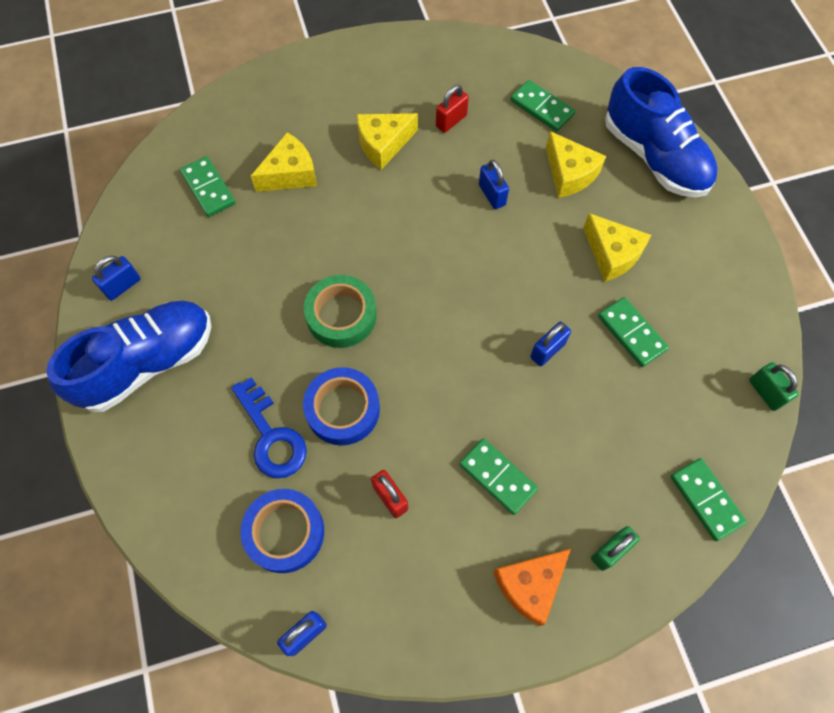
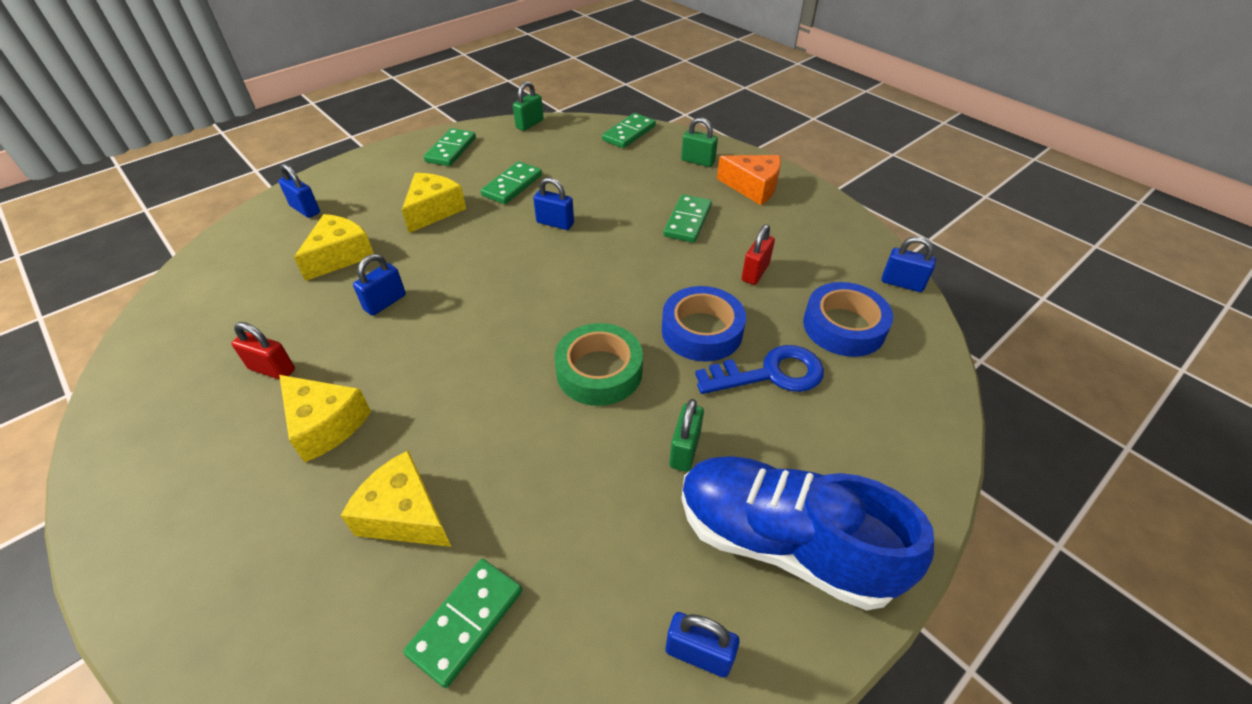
camera: 115 degrees left, 20 degrees down
blue key [231,377,307,478] -> blue key turned 45 degrees clockwise [695,345,824,394]
green domino [510,80,575,132] -> green domino moved to [424,128,476,166]
blue shoe [605,67,718,198] -> blue padlock [278,163,320,218]
none -> green padlock [669,399,704,472]

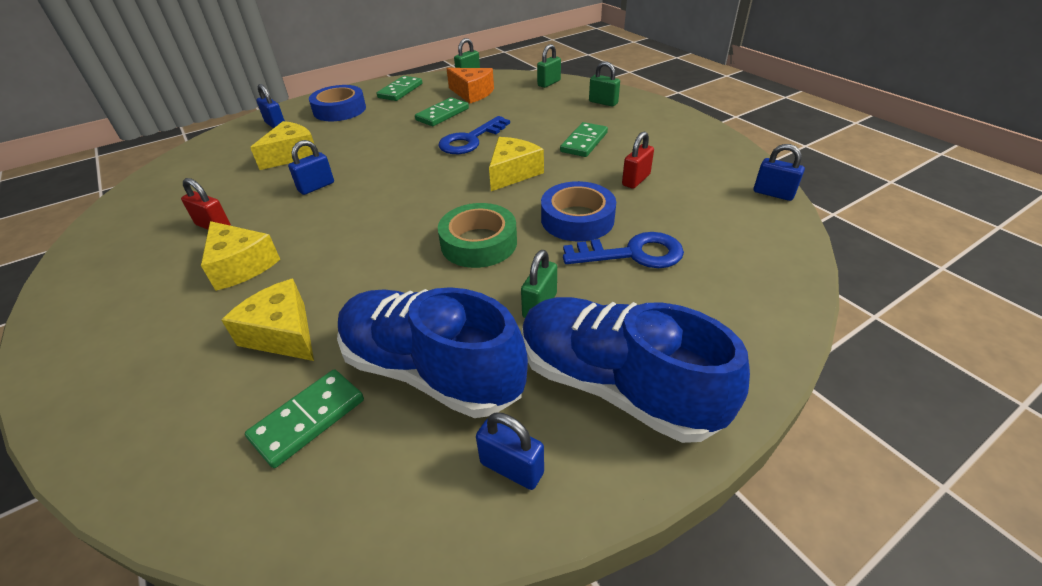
camera: 10 degrees right, 5 degrees down
yellow cheese [402,173,466,233] -> yellow cheese moved to [489,137,544,191]
blue padlock [533,177,574,230] -> blue key [438,116,510,154]
green domino [602,113,656,148] -> green padlock [537,44,561,88]
orange cheese [717,155,781,205] -> orange cheese moved to [446,68,494,103]
blue tape [803,282,893,357] -> blue tape moved to [309,85,366,121]
none -> blue shoe [337,287,528,418]

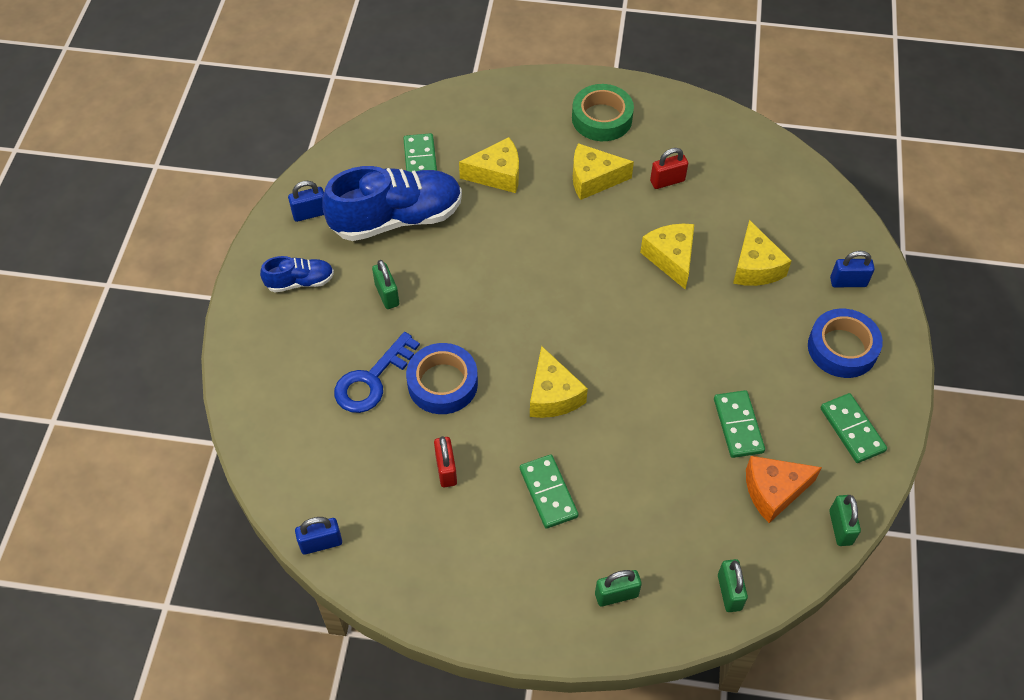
camera: 130 degrees right, 15 degrees up
blue padlock [288,140,334,195] -> yellow cheese [640,224,694,290]
blue key [438,116,510,154] -> none
green tape [438,203,517,268] -> green tape moved to [572,84,634,141]
blue shoe [522,297,750,443] -> blue shoe [260,256,334,292], size x0.49

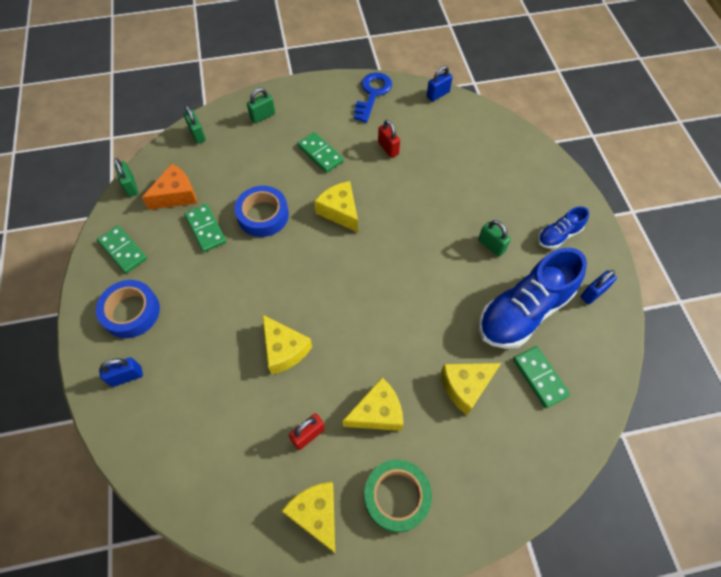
camera: 160 degrees right, 5 degrees up
blue key [334,332,420,413] -> blue key moved to [354,73,392,123]
blue tape [406,343,478,414] -> blue tape moved to [235,186,289,237]
yellow cheese [733,220,792,286] -> yellow cheese moved to [281,482,335,553]

